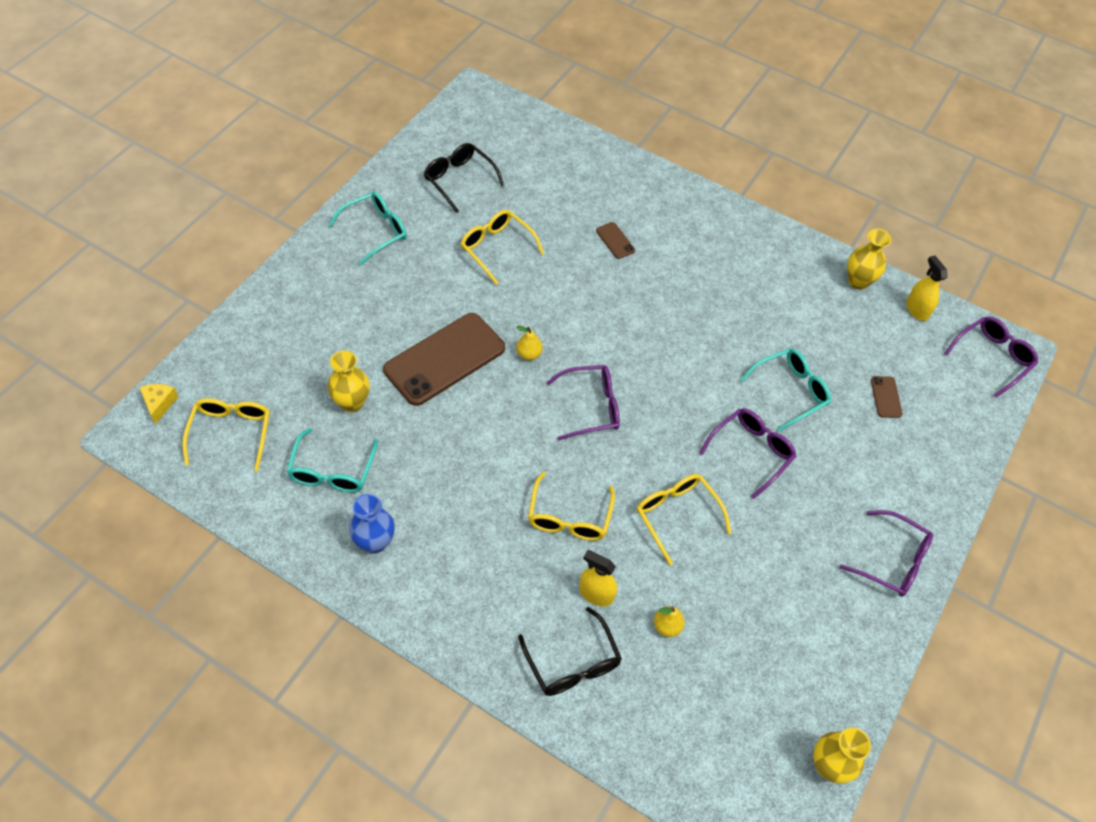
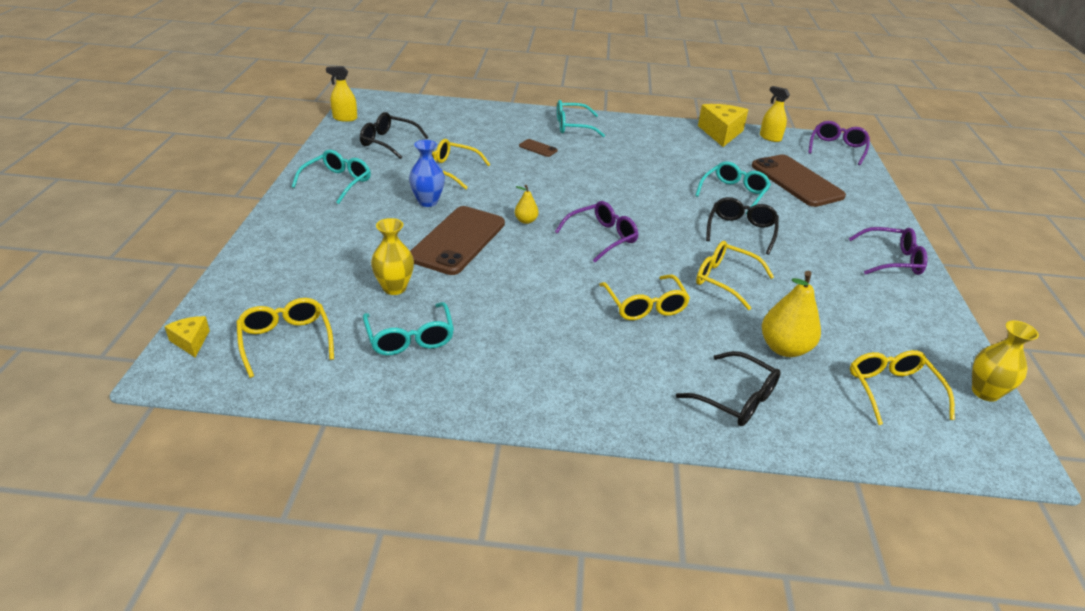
camera: 25 degrees left, 20 degrees down
blue vase [349,494,395,554] -> blue vase moved to [409,140,445,207]
yellow spray bottle [579,550,617,607] -> yellow spray bottle moved to [326,66,357,122]
yellow pear [654,606,685,637] -> yellow pear [762,271,821,357], size x1.92
purple glasses [699,408,796,499] -> black glasses [706,197,779,255]
yellow vase [847,229,891,290] -> yellow cheese [698,104,748,147]
brown phone [871,376,902,418] -> brown phone [752,154,846,207], size x2.43
none -> turquoise glasses [557,100,605,137]
none -> yellow glasses [850,350,955,425]

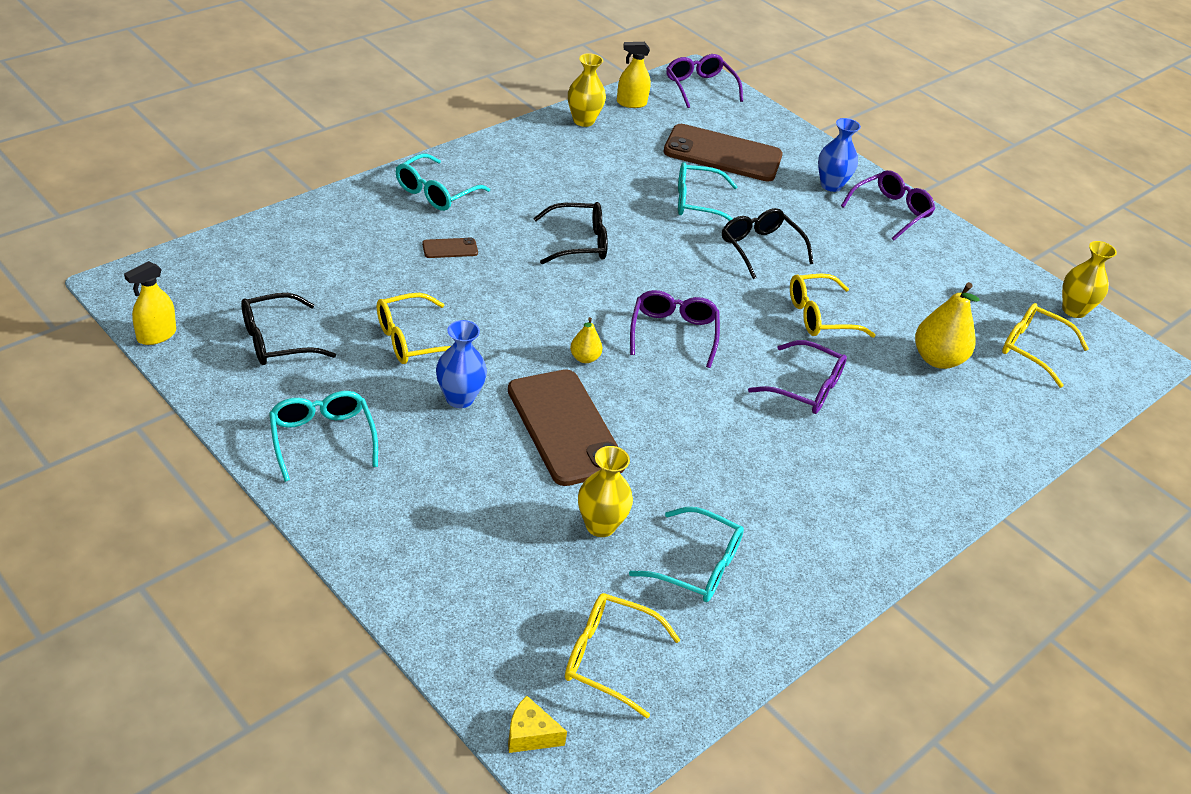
camera: 50 degrees left, 5 degrees up
yellow glasses [599,274,690,320] -> purple glasses [748,340,847,414]
black glasses [676,351,781,426] -> black glasses moved to [533,202,608,264]
turquoise glasses [695,161,771,214] -> turquoise glasses turned 75 degrees counterclockwise [678,162,738,221]
yellow cheese [698,104,748,147] -> yellow vase [568,53,606,127]
none -> blue vase [818,118,861,192]

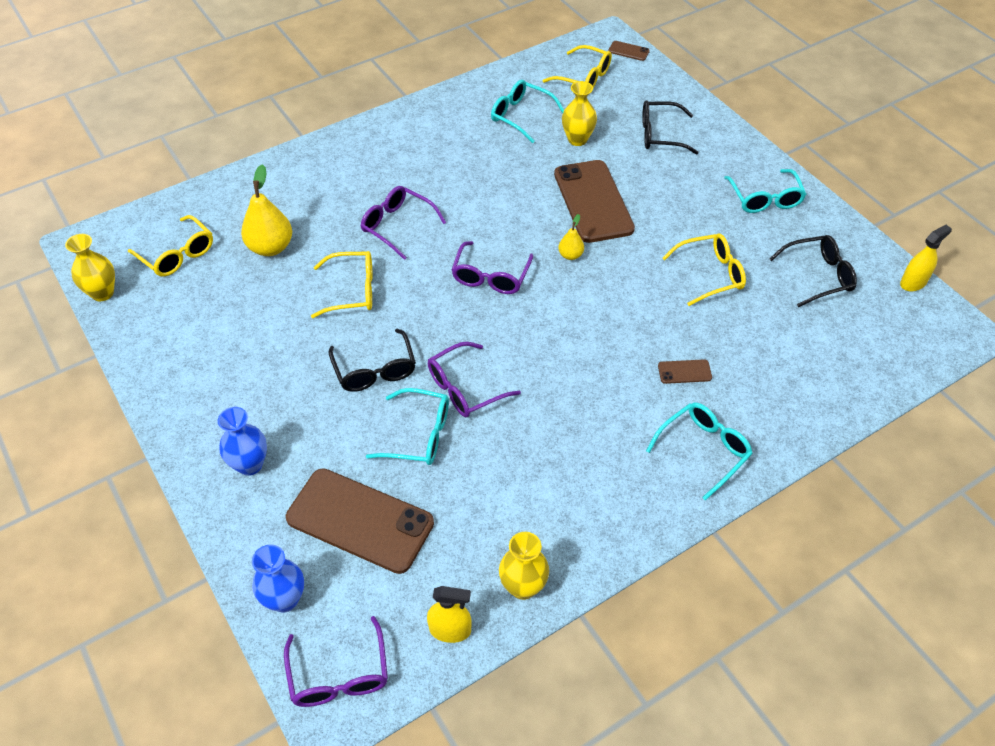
camera: 165 degrees left, 10 degrees up
blue vase [436,320,487,408] -> blue vase moved to [252,544,304,613]
yellow cheese [508,696,567,753] -> brown phone [608,41,650,61]
black glasses [533,202,608,264] -> black glasses moved to [642,100,699,155]
purple glasses [841,170,935,240] -> purple glasses moved to [428,342,521,417]

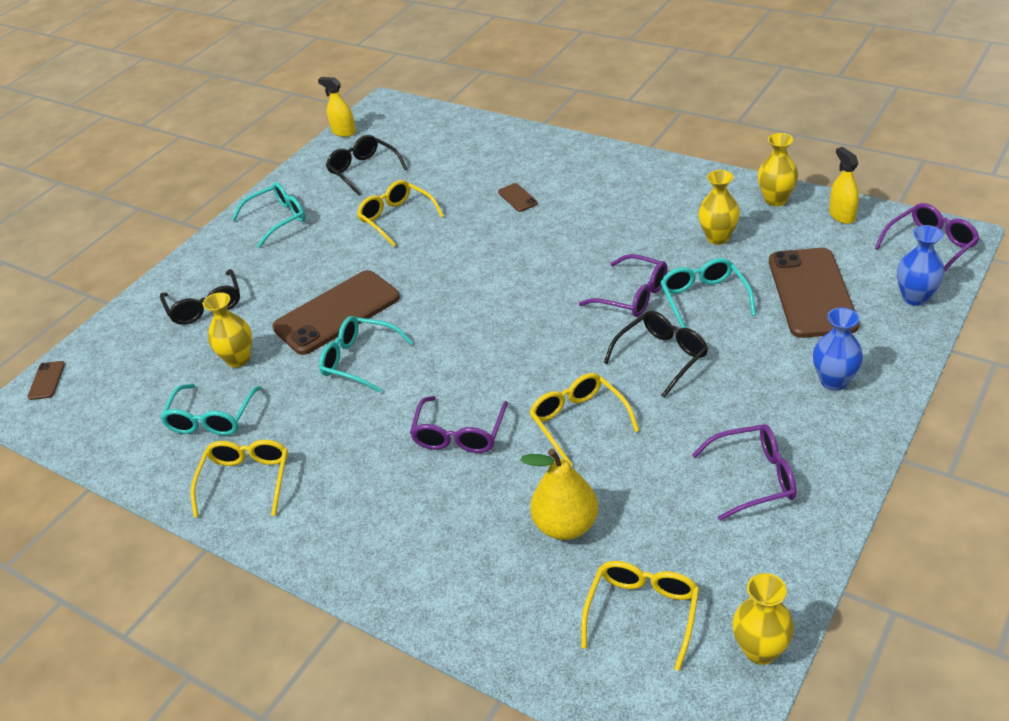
camera: 110 degrees left, 10 degrees down
purple glasses [452,241,533,294] -> purple glasses moved to [692,424,796,521]
yellow glasses [542,45,612,88] -> yellow glasses moved to [191,440,288,517]
yellow pear [558,214,584,260] -> none
turquoise glasses [646,402,753,500] -> turquoise glasses moved to [319,316,413,393]
none -> yellow vase [698,170,740,245]

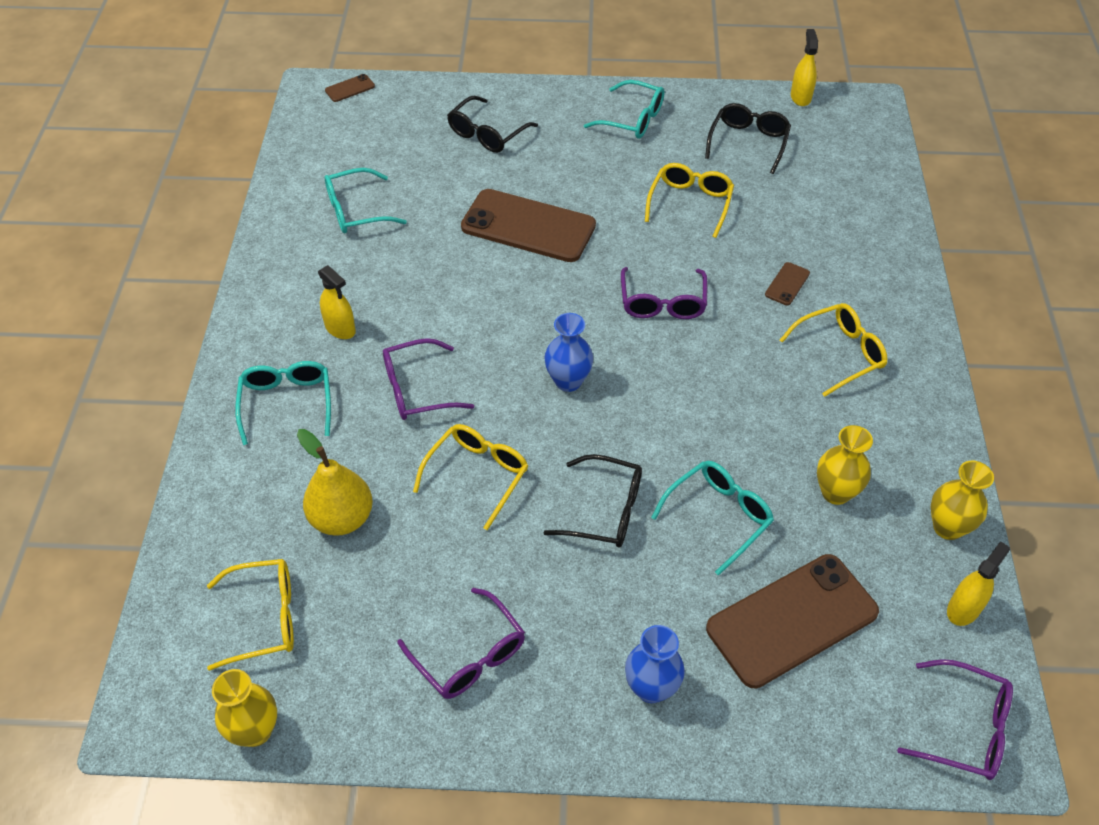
camera: 55 degrees right, 10 degrees up
yellow glasses [191,440,288,517] -> yellow glasses moved to [780,303,887,397]
yellow vase [203,292,252,367] -> none
turquoise glasses [319,316,413,393] -> turquoise glasses moved to [235,361,331,445]
purple glasses [579,254,667,317] -> purple glasses moved to [621,267,707,319]
blue vase [897,225,945,306] -> blue vase moved to [545,313,593,392]
none -> yellow spray bottle [318,265,356,339]

